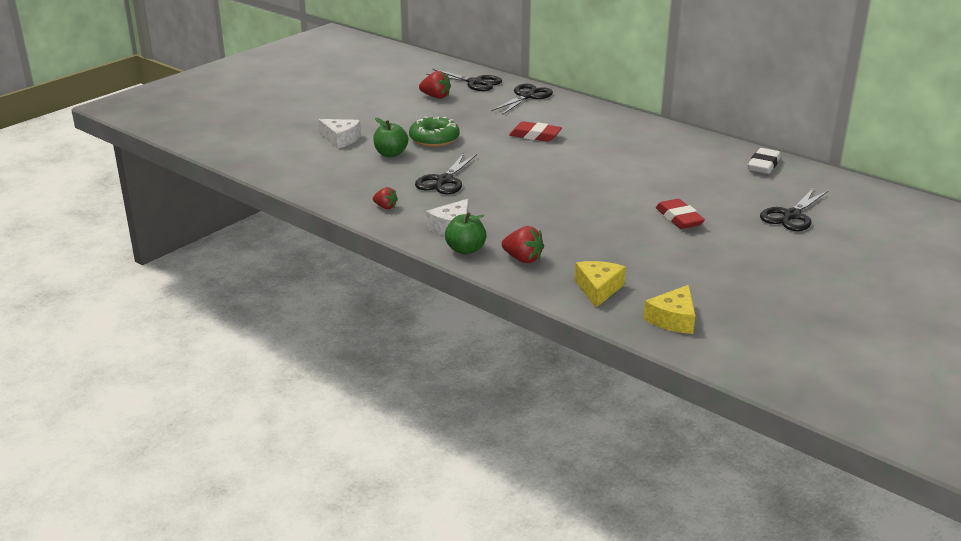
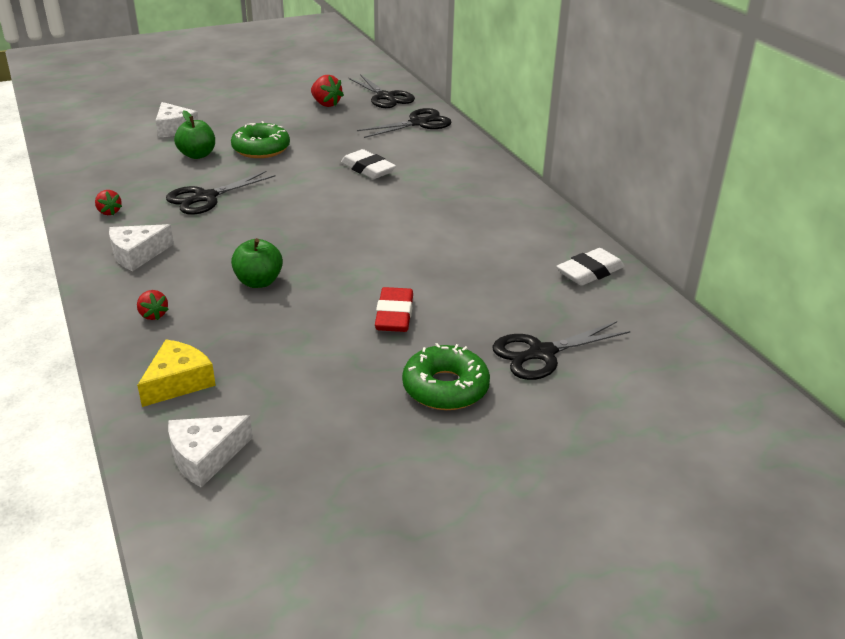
camera: 25 degrees right, 5 degrees up
green apple [445,212,486,255] -> green apple moved to [231,238,283,288]
red strawberry [502,226,544,263] -> red strawberry [137,290,169,320], size x0.65
red eraser [509,121,562,142] -> white eraser [341,149,396,179]
yellow cheese [644,285,695,334] -> white cheese [168,415,253,488]
none -> green donut [402,343,490,410]

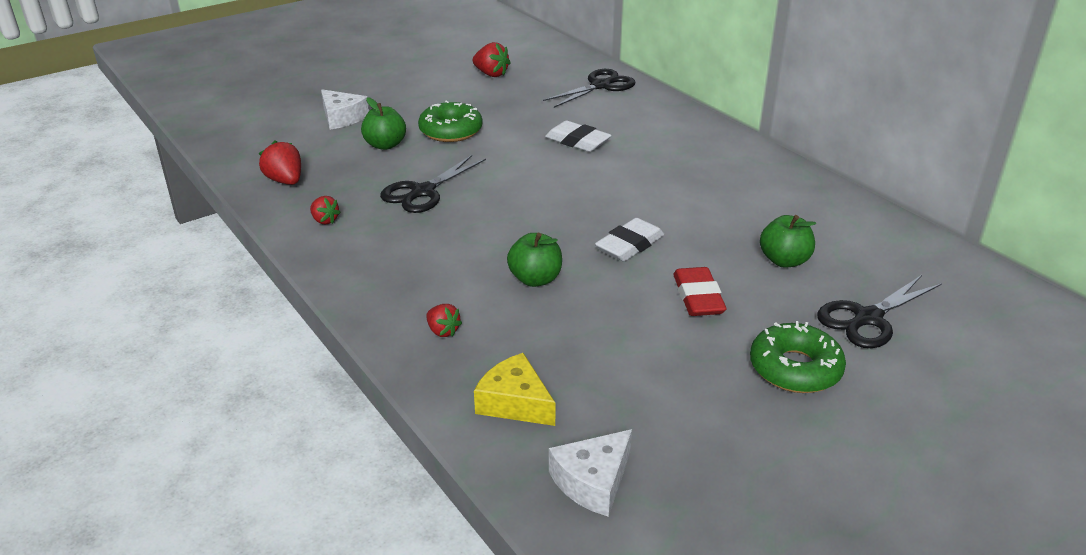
camera: 10 degrees left, 0 degrees up
white cheese [109,224,174,271] -> none
yellow cheese [137,340,216,407] -> yellow cheese turned 75 degrees counterclockwise [474,353,556,426]
black scissors [349,74,415,108] -> none
white eraser [556,248,625,286] -> white eraser moved to [595,218,664,261]
none -> red strawberry [259,140,301,185]
none -> green apple [760,215,816,268]

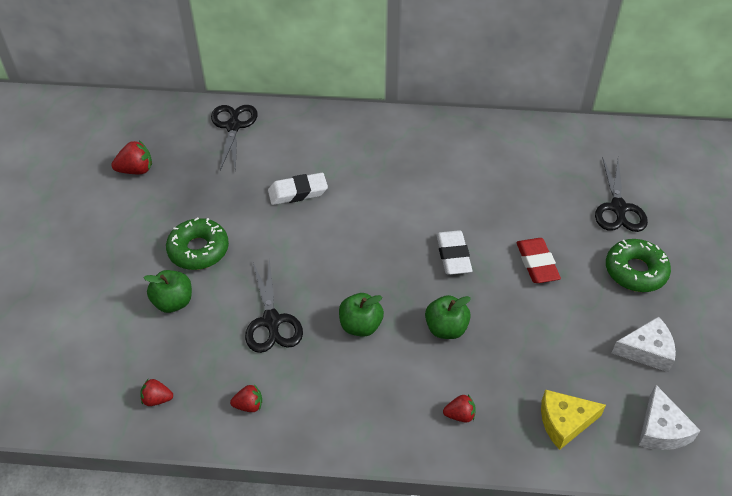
camera: 50 degrees left, 15 degrees up
red strawberry [259,140,301,185] -> red strawberry [140,379,173,406], size x0.65
white cheese [321,89,369,130] -> white cheese moved to [612,316,676,372]
red eraser [673,267,726,316] -> red eraser turned 45 degrees clockwise [516,238,561,283]
green apple [760,215,816,268] -> green apple moved to [339,293,384,337]

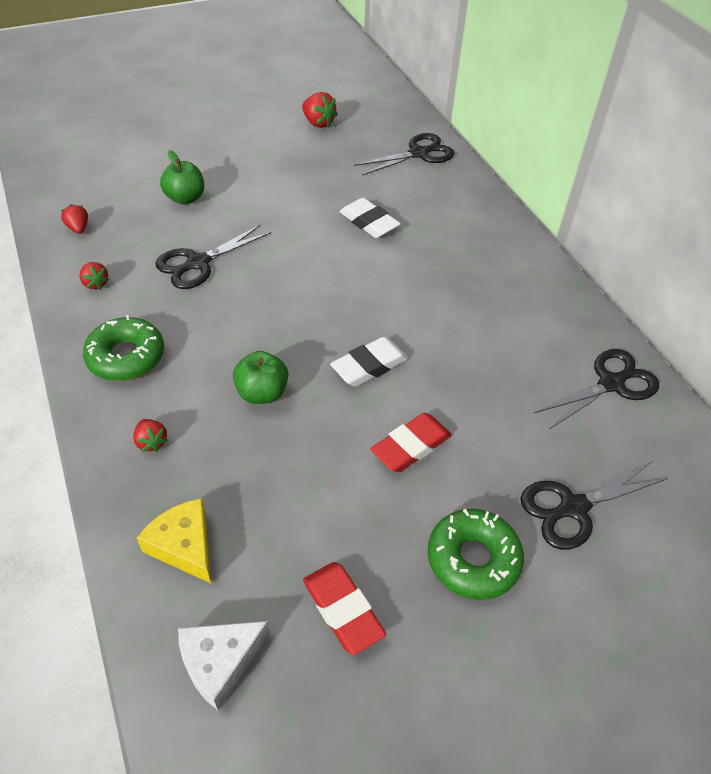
camera: 60 degrees right, 0 degrees up
green donut [166,217,229,270] -> green donut moved to [83,315,164,381]
green apple [339,293,384,337] -> none
white cheese [612,316,676,372] -> red eraser [303,562,386,655]
none -> black scissors [534,349,659,429]

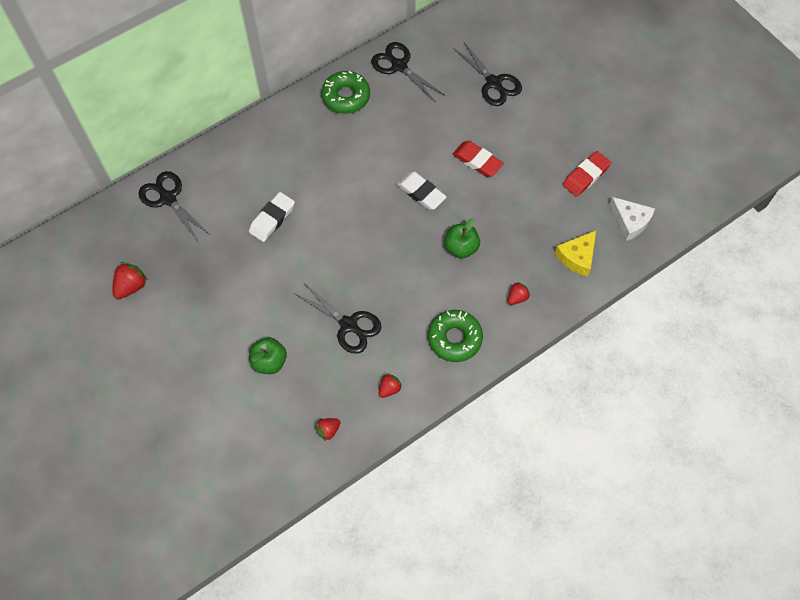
camera: 100 degrees left, 15 degrees up
green donut [428,509,524,600] -> green donut moved to [321,71,370,114]

